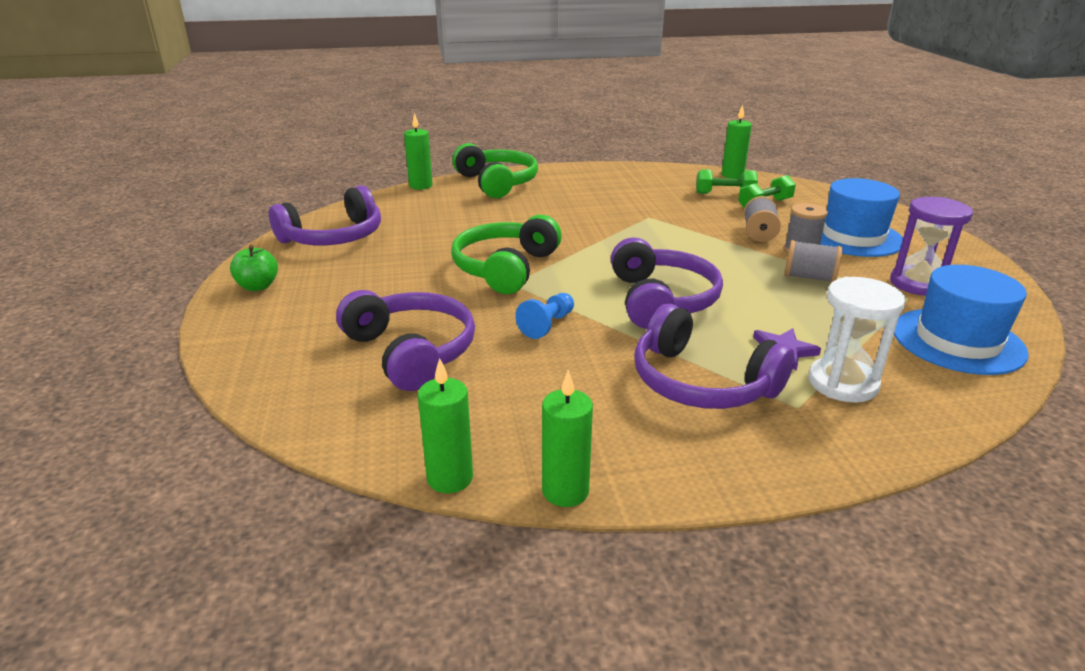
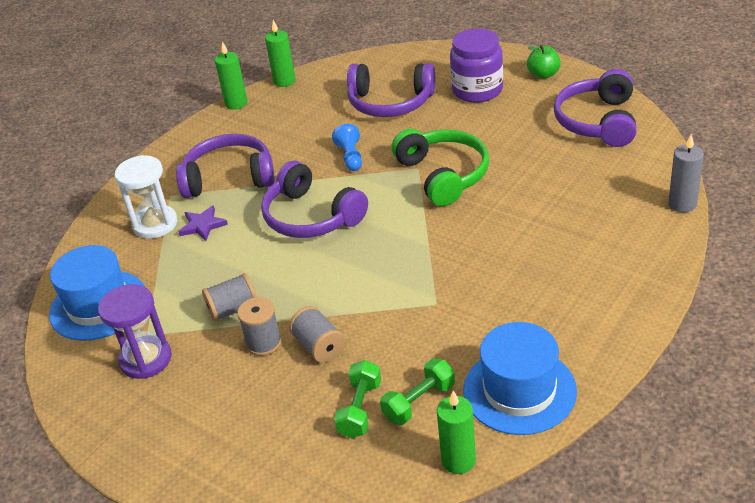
camera: 140 degrees right, 10 degrees up
green candle [404,113,433,190] -> grey candle [668,134,704,212]
green headphones [452,143,538,198] -> none
blue hat [820,178,903,257] -> blue hat moved to [463,322,577,435]
none -> purple jar [450,28,503,103]

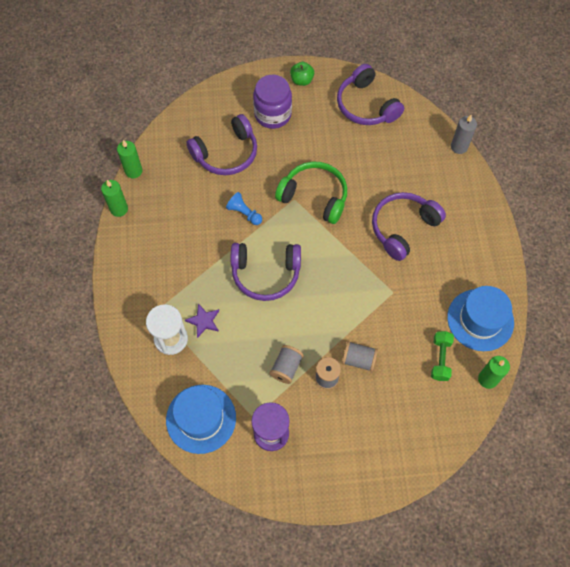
camera: 45 degrees left, 25 degrees up
purple headphones [176,134,275,198] -> purple headphones moved to [372,192,446,261]
green dumbbell [334,360,381,438] -> none

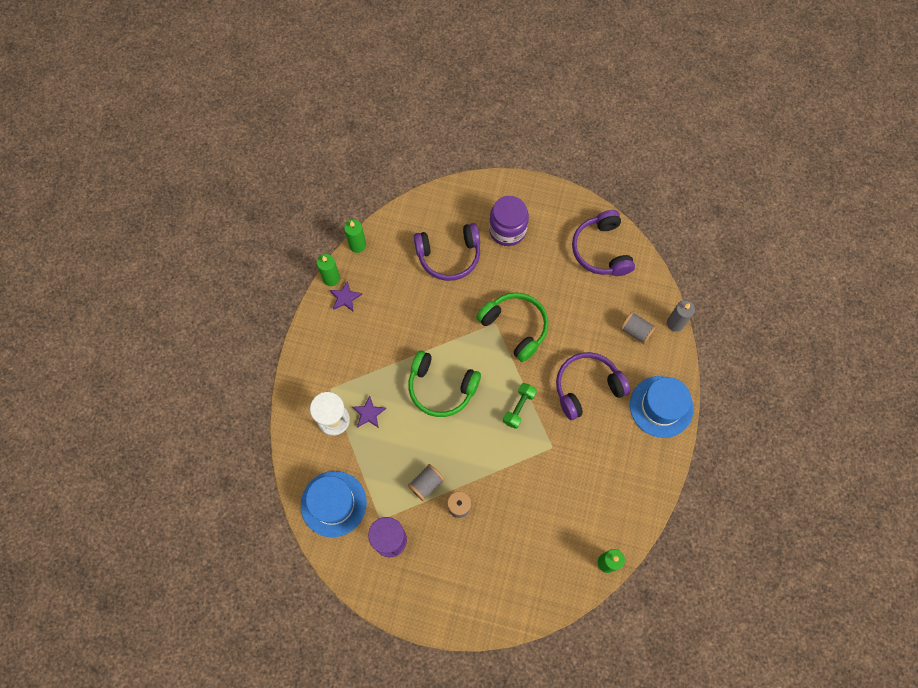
camera: 20 degrees right, 5 degrees up
blue pawn [226,192,262,225] -> none
purple headphones [231,243,301,301] -> green headphones [408,350,481,417]
green apple [290,62,314,86] -> none
grey spool [342,341,378,372] -> grey spool moved to [620,311,656,344]
green dumbbell [431,331,454,381] -> green dumbbell moved to [503,383,537,429]
blue hat [447,286,514,351] -> blue hat moved to [630,376,693,438]
none -> purple star [330,281,362,311]

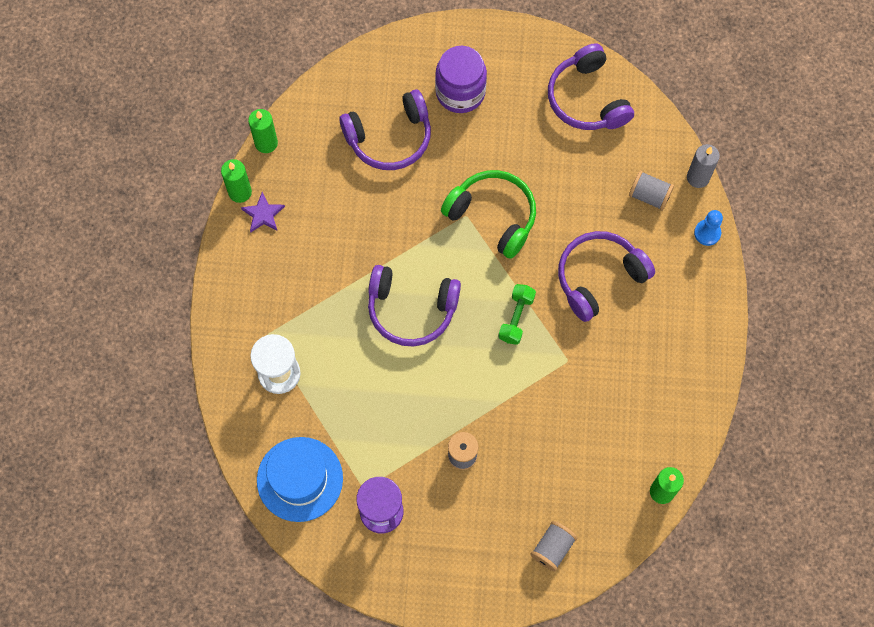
camera: 10 degrees left, 0 degrees up
purple star [352,396,386,428] -> none
green headphones [408,350,481,417] -> purple headphones [368,265,461,347]
grey spool [408,464,445,501] -> grey spool moved to [530,521,577,572]
blue hat [630,376,693,438] -> none
none -> blue pawn [694,210,723,246]

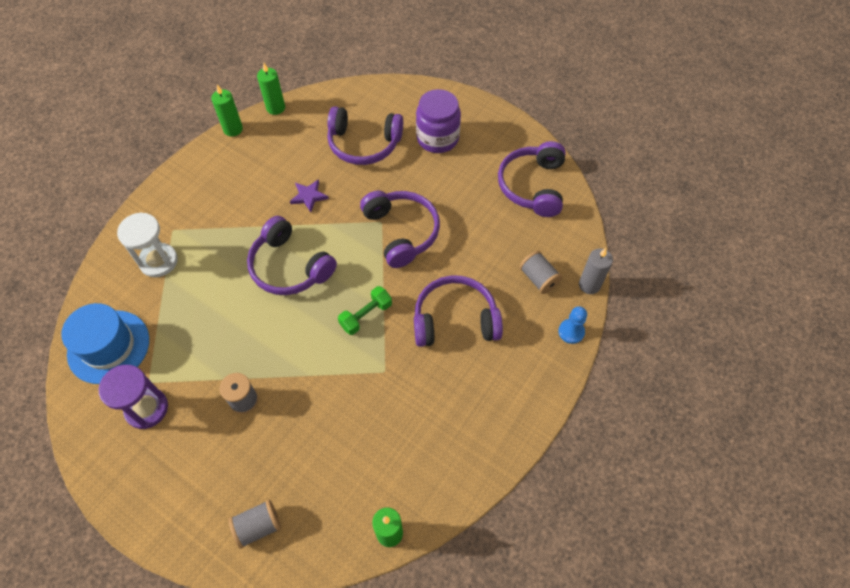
camera: 30 degrees right, 10 degrees down
purple star [241,192,285,233] -> purple star moved to [290,179,329,212]
green headphones [441,170,536,259] -> purple headphones [360,191,440,268]

